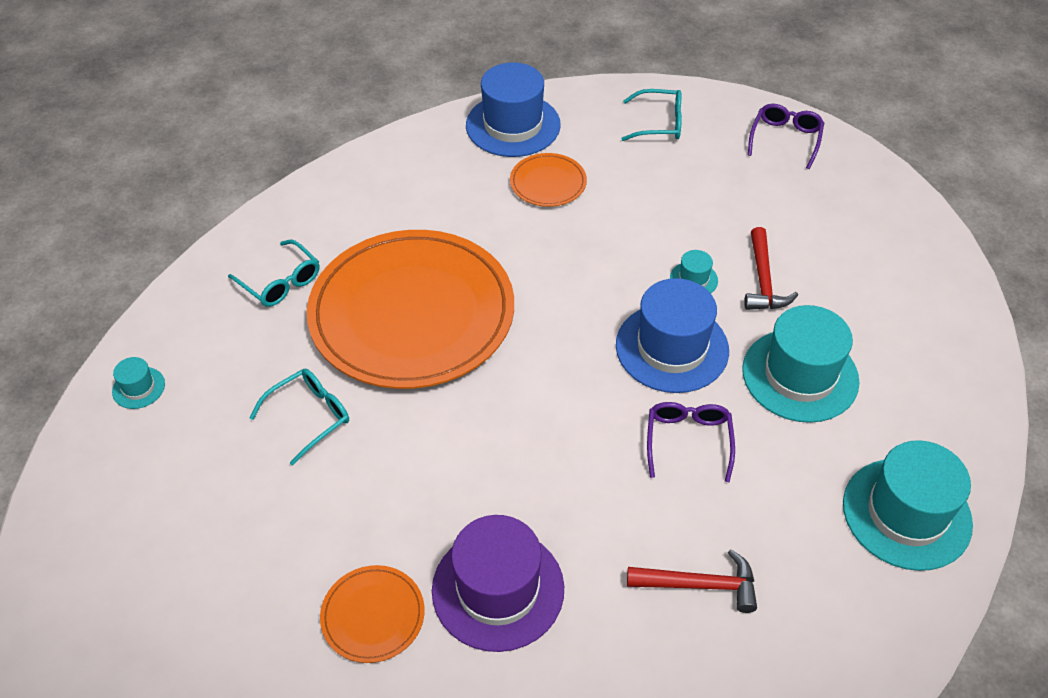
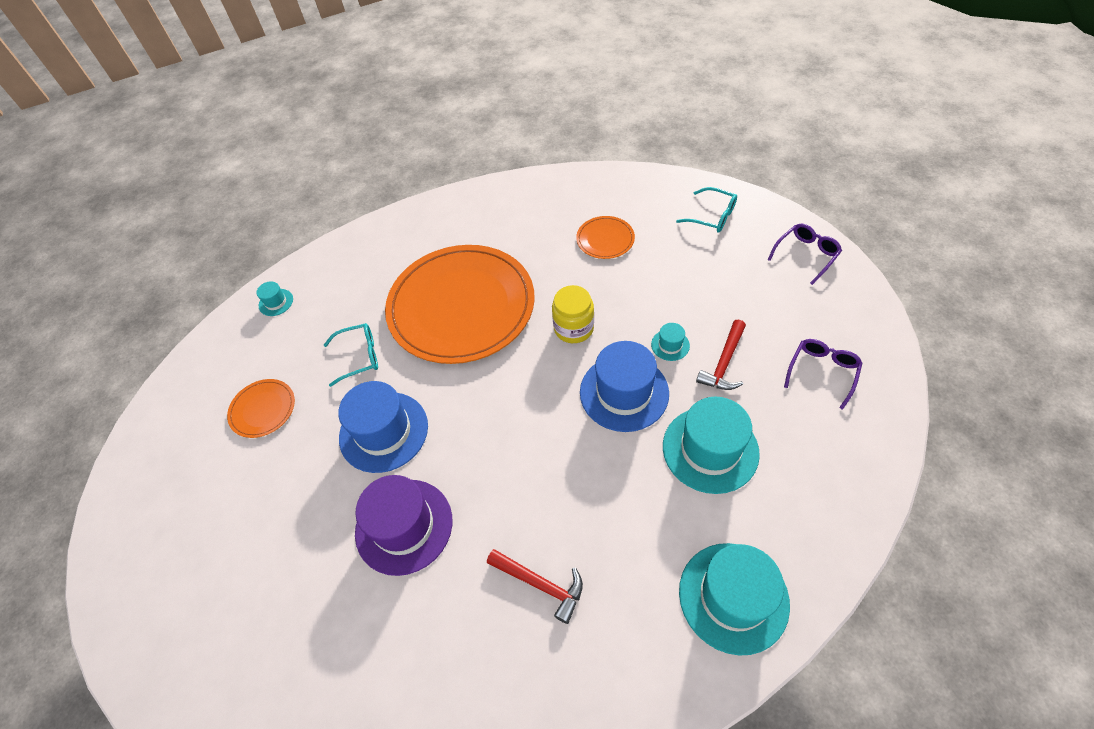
camera: 30 degrees right, 5 degrees up
turquoise glasses [228,239,319,307] -> none
orange plate [320,565,425,663] -> orange plate moved to [227,379,295,438]
blue hat [466,62,561,157] -> blue hat moved to [338,381,428,473]
purple glasses [647,402,735,482] -> purple glasses moved to [784,339,863,410]
none -> yellow jar [552,285,594,343]

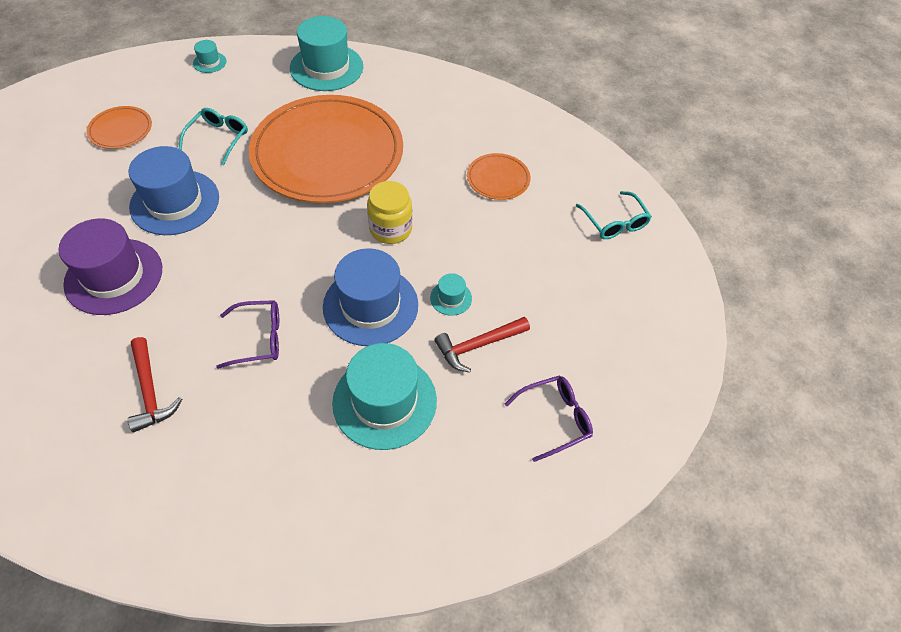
camera: 30 degrees right, 0 degrees up
turquoise glasses [324,323,378,387] -> turquoise glasses turned 90 degrees counterclockwise [179,108,248,166]
turquoise hat [679,543,790,655] -> turquoise hat moved to [290,16,363,91]
purple glasses [768,223,842,285] -> purple glasses moved to [216,300,279,369]

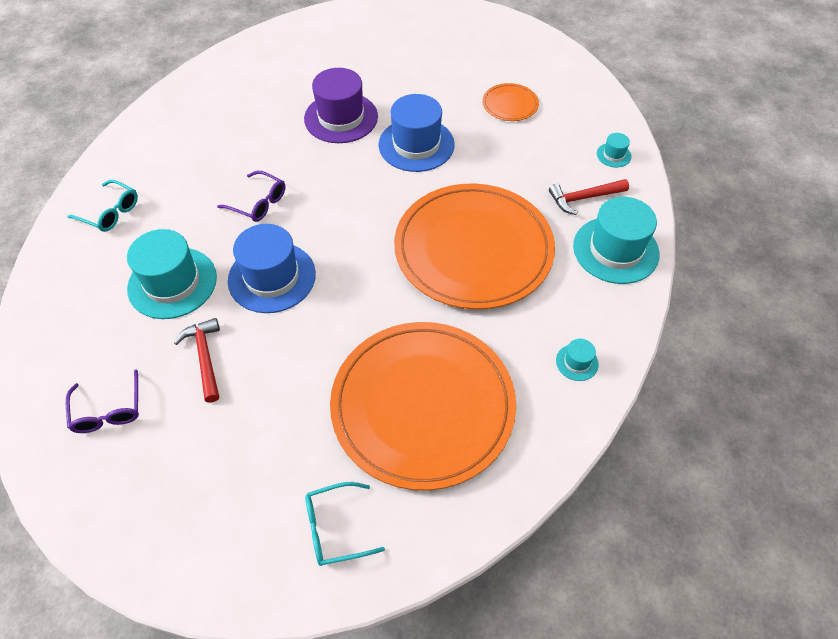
camera: 100 degrees right, 0 degrees up
red hammer [128,337,182,432] -> red hammer moved to [549,179,629,215]
turquoise glasses [179,108,248,166] -> turquoise glasses moved to [67,180,138,232]
purple glasses [216,300,279,369] -> purple glasses turned 60 degrees counterclockwise [217,171,285,222]
yellow jar [367,181,412,244] -> none
turquoise hat [430,273,472,316] -> turquoise hat moved to [556,339,599,381]
orange plate [467,153,530,200] -> orange plate [330,322,516,490], size x2.42

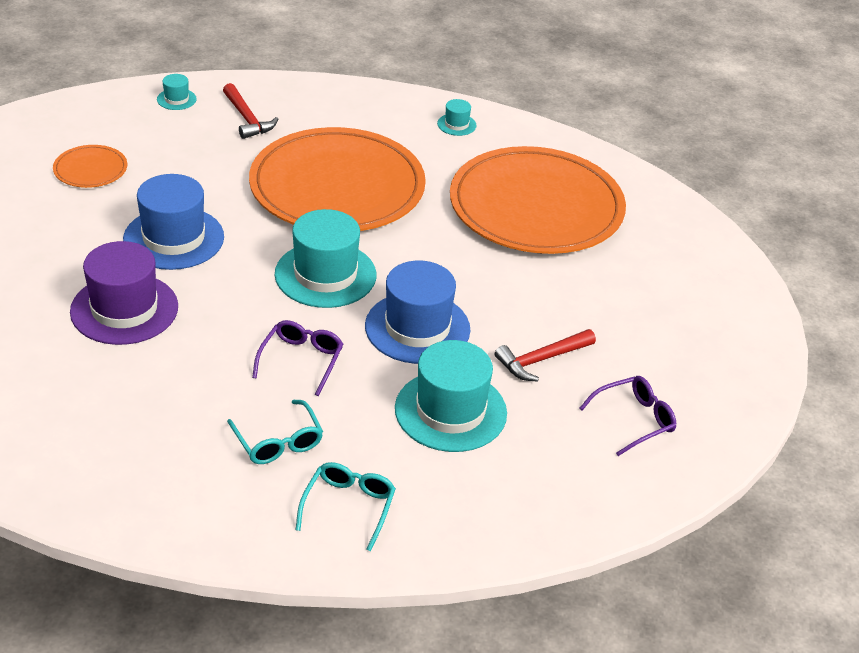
camera: 105 degrees left, 15 degrees down
turquoise glasses [305,482,385,566] -> turquoise glasses moved to [227,400,323,464]
turquoise hat [573,197,660,284] -> turquoise hat moved to [275,209,376,308]

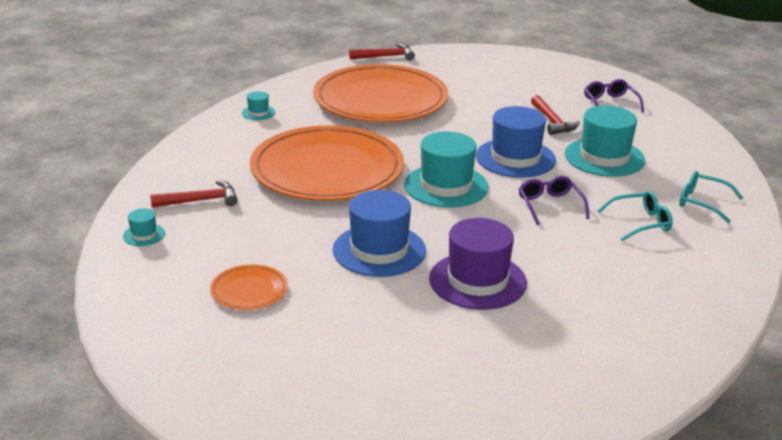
camera: 75 degrees left, 10 degrees down
purple glasses [252,320,343,396] -> purple glasses turned 45 degrees clockwise [518,176,590,225]
none -> red hammer [349,44,415,61]

